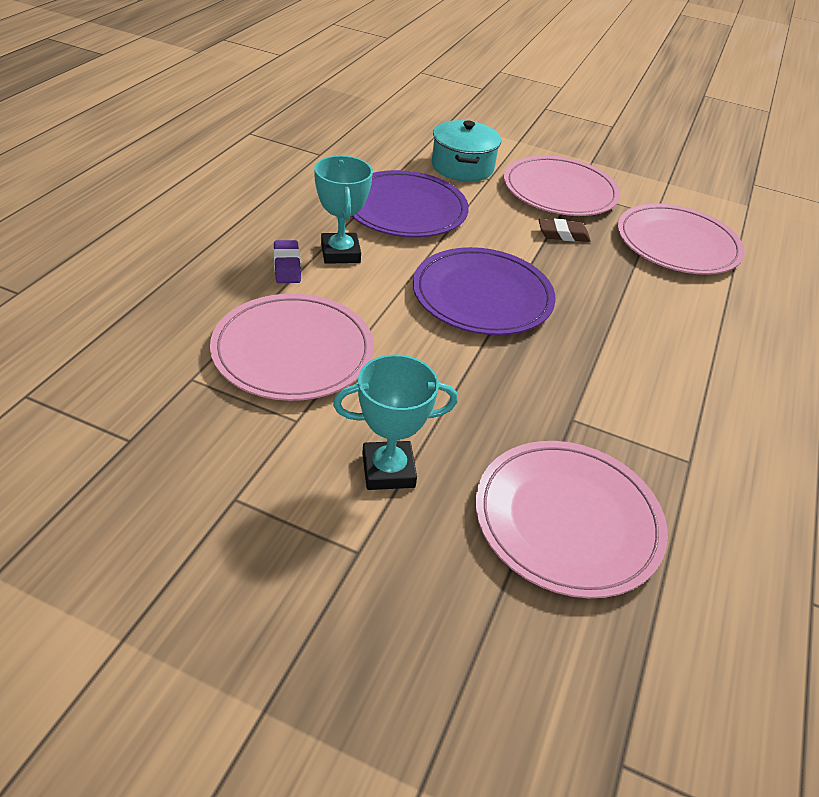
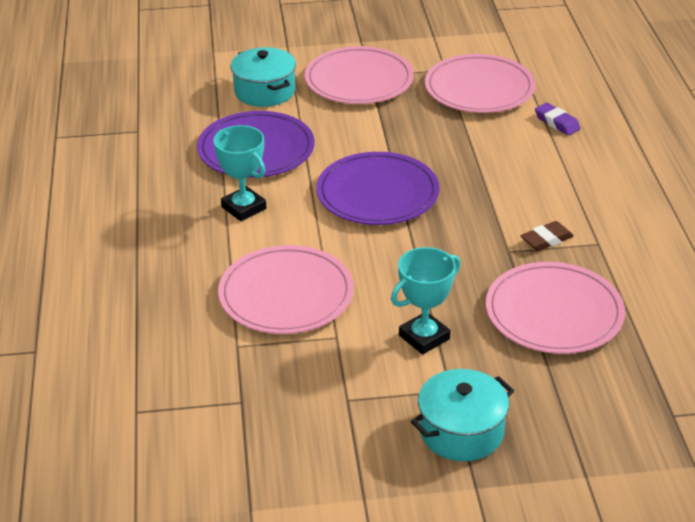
camera: 25 degrees left, 5 degrees down
purple eraser [273,240,301,283] -> purple eraser moved to [535,103,581,135]
brown eraser [539,219,591,242] -> brown eraser moved to [520,221,574,251]
none -> turquoise pot [411,369,514,461]

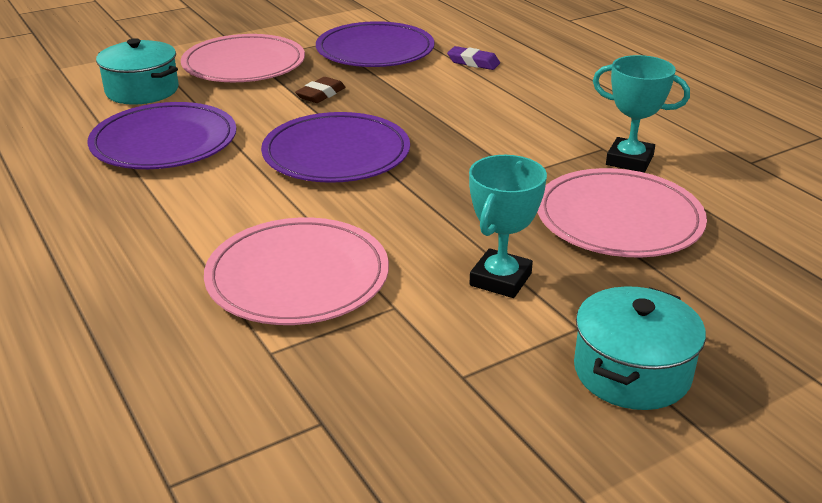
camera: 25 degrees left, 5 degrees down
turquoise trophy [213,125,266,221] -> turquoise trophy moved to [593,55,690,173]
pink plate [425,54,536,113] -> purple plate [316,21,435,67]
brown eraser [520,221,574,251] -> brown eraser moved to [295,77,346,103]

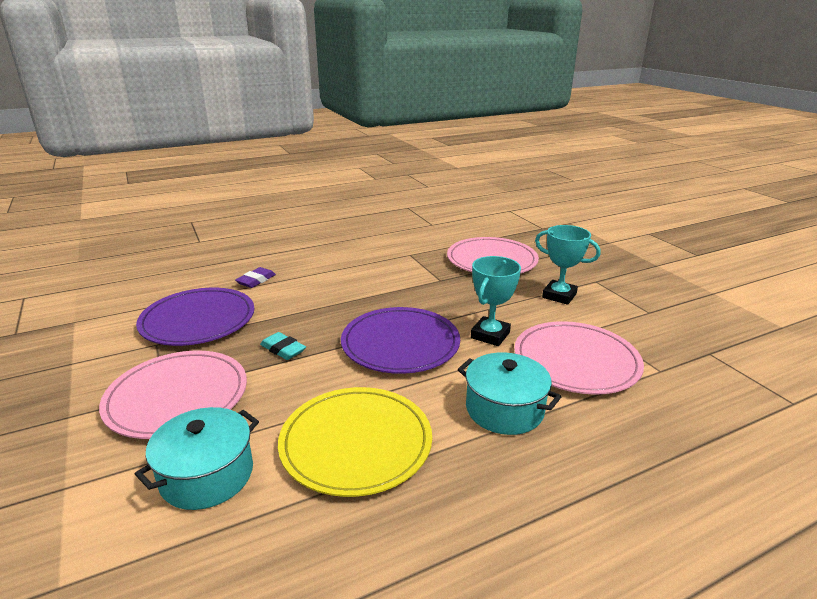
camera: 85 degrees left, 5 degrees down
purple plate [88,102,236,169] -> yellow plate [278,387,432,497]
brown eraser [295,77,346,103] -> turquoise eraser [260,332,306,360]
turquoise pot [574,286,706,410] -> turquoise pot moved to [458,352,561,435]
turquoise trophy [593,55,690,173] -> turquoise trophy moved to [471,256,521,346]

